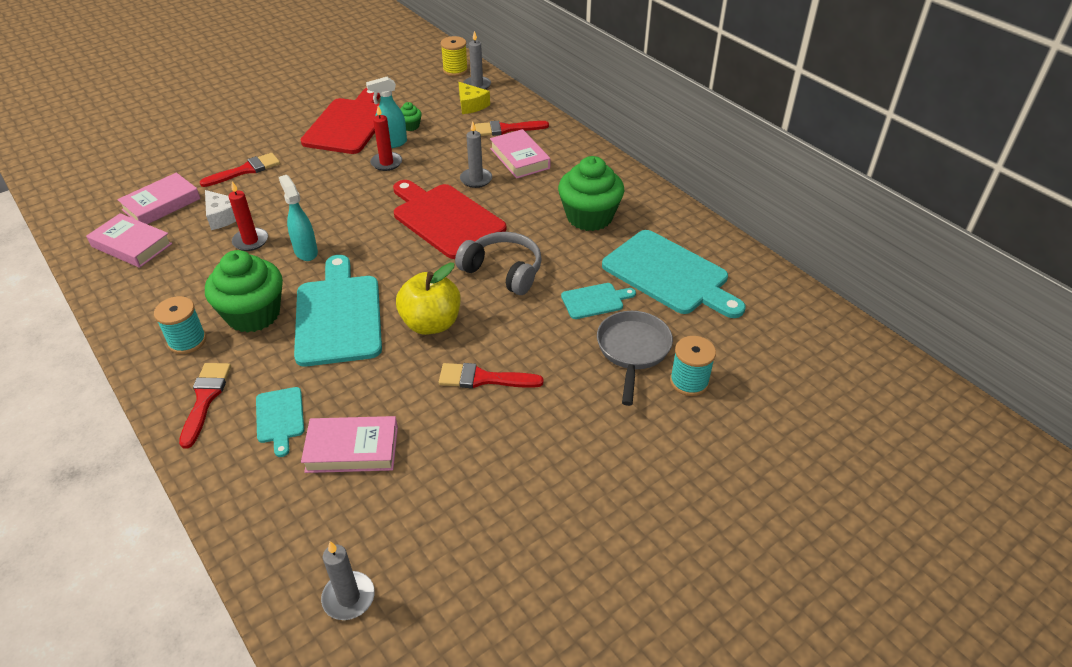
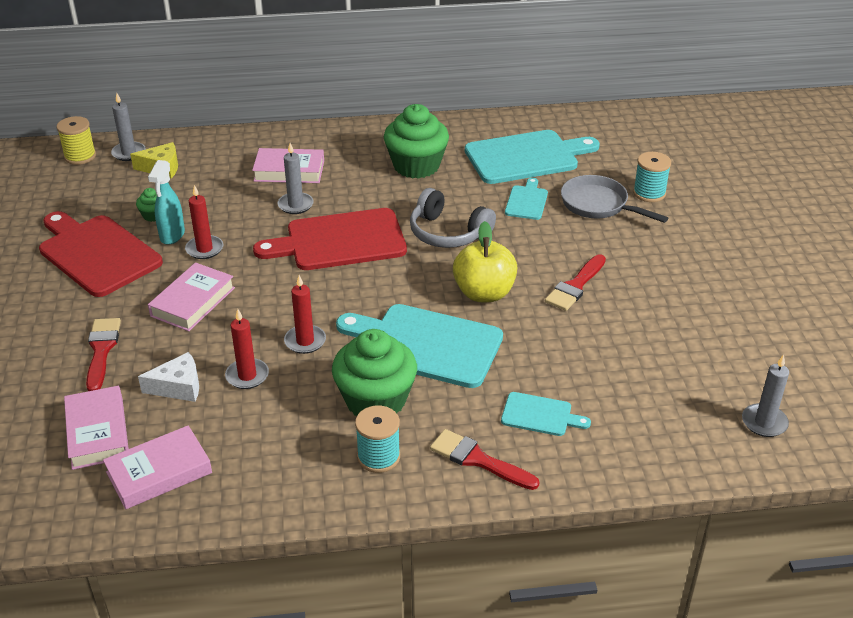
camera: 60 degrees left, 5 degrees down
turquoise spray bottle [279,175,318,261] -> red candle [284,275,326,354]
pink book [301,416,398,473] -> pink book moved to [148,262,235,331]
grey headphones [455,232,542,295] -> grey headphones turned 120 degrees counterclockwise [410,188,496,248]
red brush [475,121,549,136] -> none

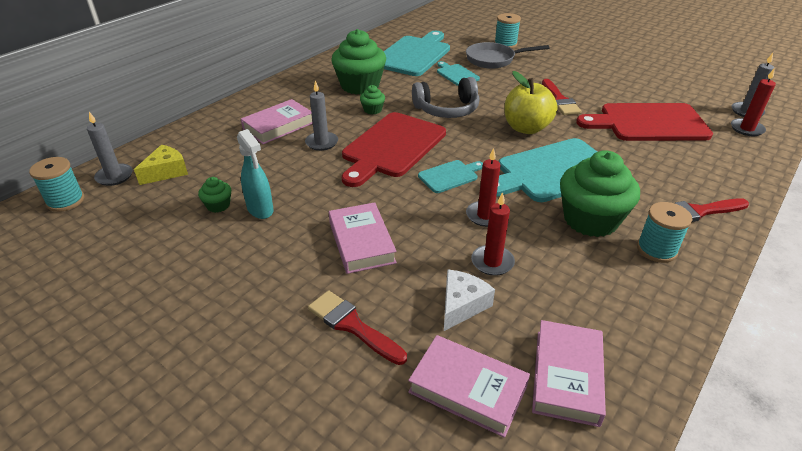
camera: 45 degrees left, 0 degrees up
red cutting board [39,211,163,297] -> red cutting board moved to [576,103,713,141]
yellow spool [56,116,96,165] -> turquoise spool [29,157,84,212]
red candle [185,185,223,259] -> red candle moved to [731,68,776,136]
turquoise cutting board [501,392,591,436] -> turquoise cutting board moved to [418,160,483,193]
none -> green cupcake [360,85,385,114]

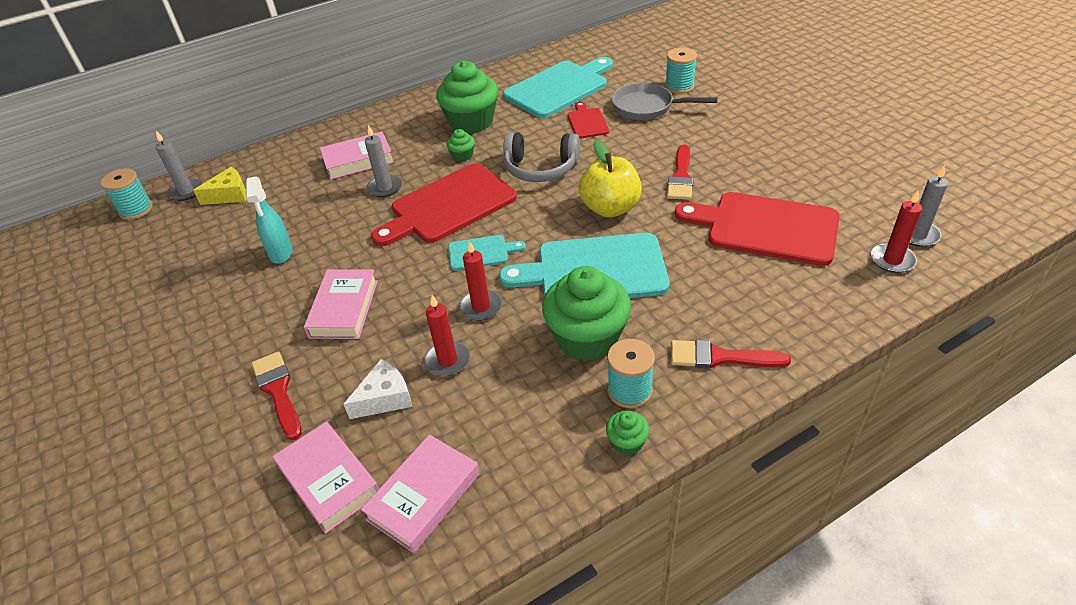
camera: 25 degrees right, 5 degrees up
green cupcake [198,177,231,213] -> green cupcake moved to [606,411,650,455]
turquoise cutting board [437,61,480,86] -> red cutting board [568,102,609,139]

